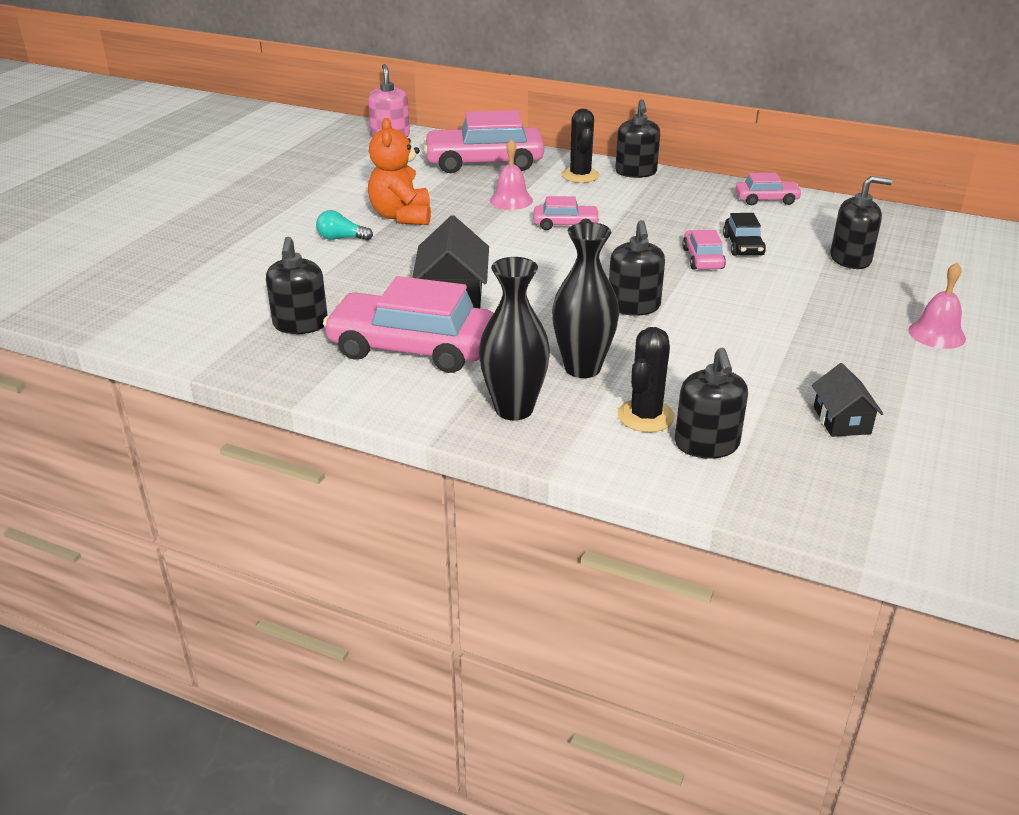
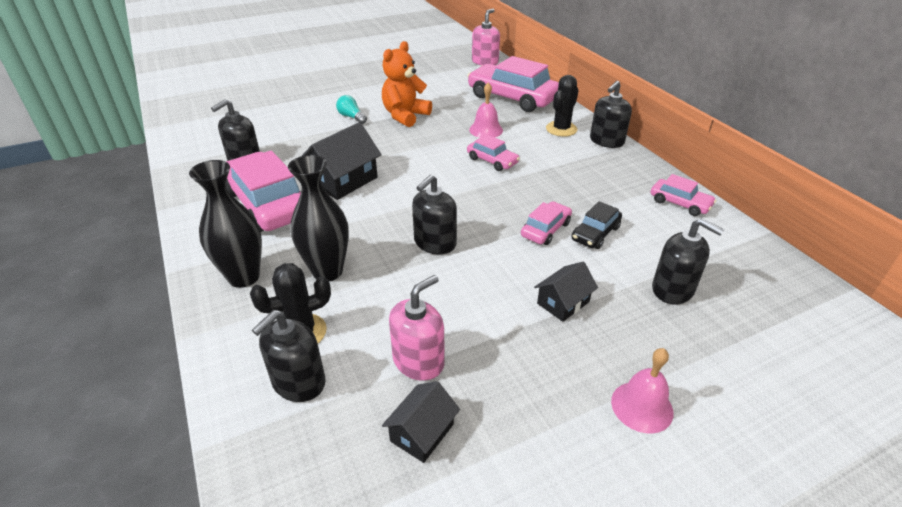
camera: 40 degrees right, 5 degrees up
none -> pink soap dispenser [389,275,445,381]
none -> black house [534,261,598,322]

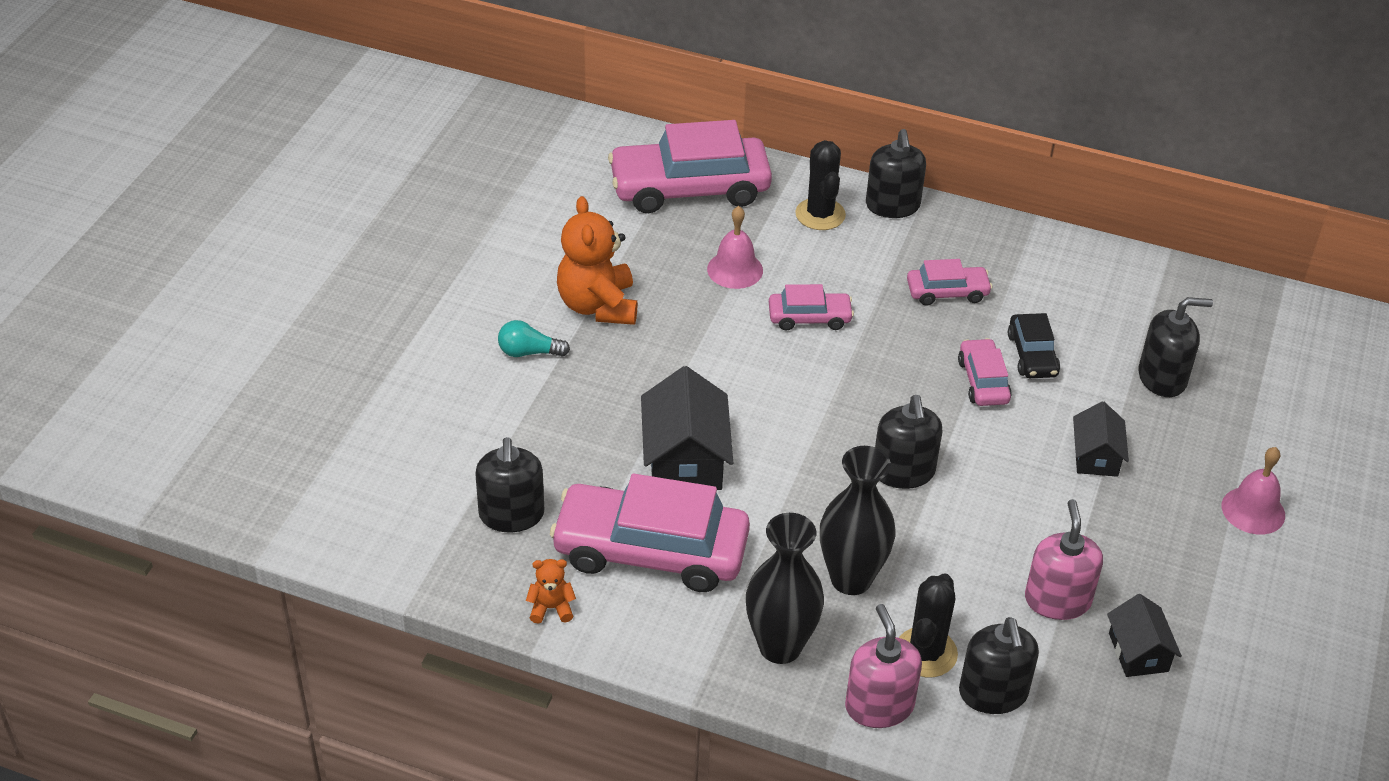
camera: 45 degrees left, 5 degrees up
pink soap dispenser [472,9,500,66] -> pink soap dispenser moved to [845,604,922,728]
pink car [650,174,716,216] -> pink car moved to [907,259,993,305]
none -> orange teddy bear [526,559,576,624]

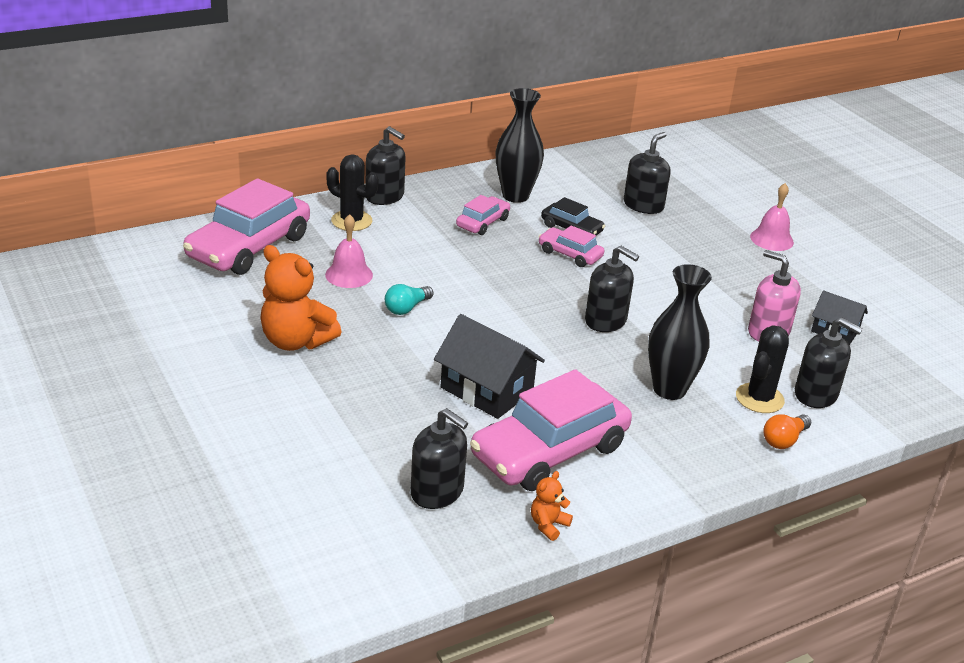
camera: 50 degrees left, 10 degrees down
turquoise light bulb [498,320,570,357] -> turquoise light bulb moved to [385,284,434,315]
black vase [746,513,824,664] -> black vase moved to [496,88,544,203]
pink car [769,284,854,331] -> none
pink soap dispenser [845,604,922,728] -> orange light bulb [763,414,811,449]
black cactus [899,573,958,677] -> black cactus turned 60 degrees clockwise [736,326,789,413]
black house [1073,401,1129,477] -> none

